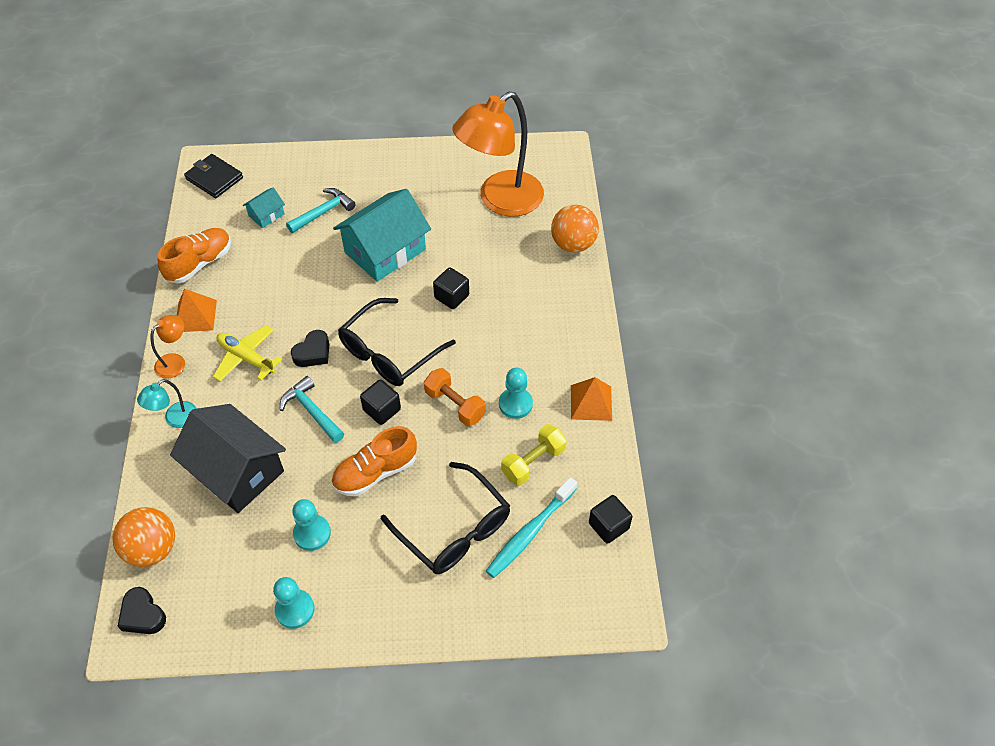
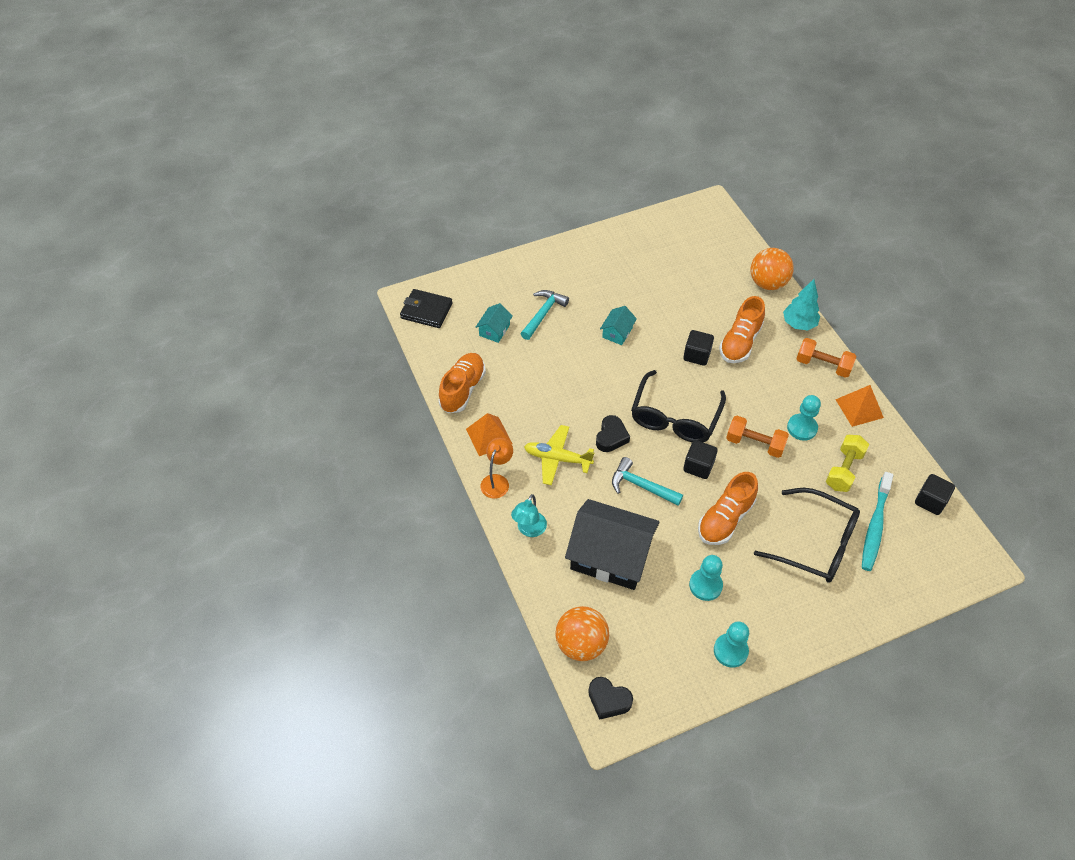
camera: 20 degrees left, 0 degrees up
turquoise house [333,189,431,282] -> turquoise house [600,306,637,345], size x0.45
orange lamp [452,91,544,217] -> none
none -> orange shoe [719,296,765,363]
none -> turquoise tree [783,279,820,330]
none -> orange dumbbell [796,338,856,378]

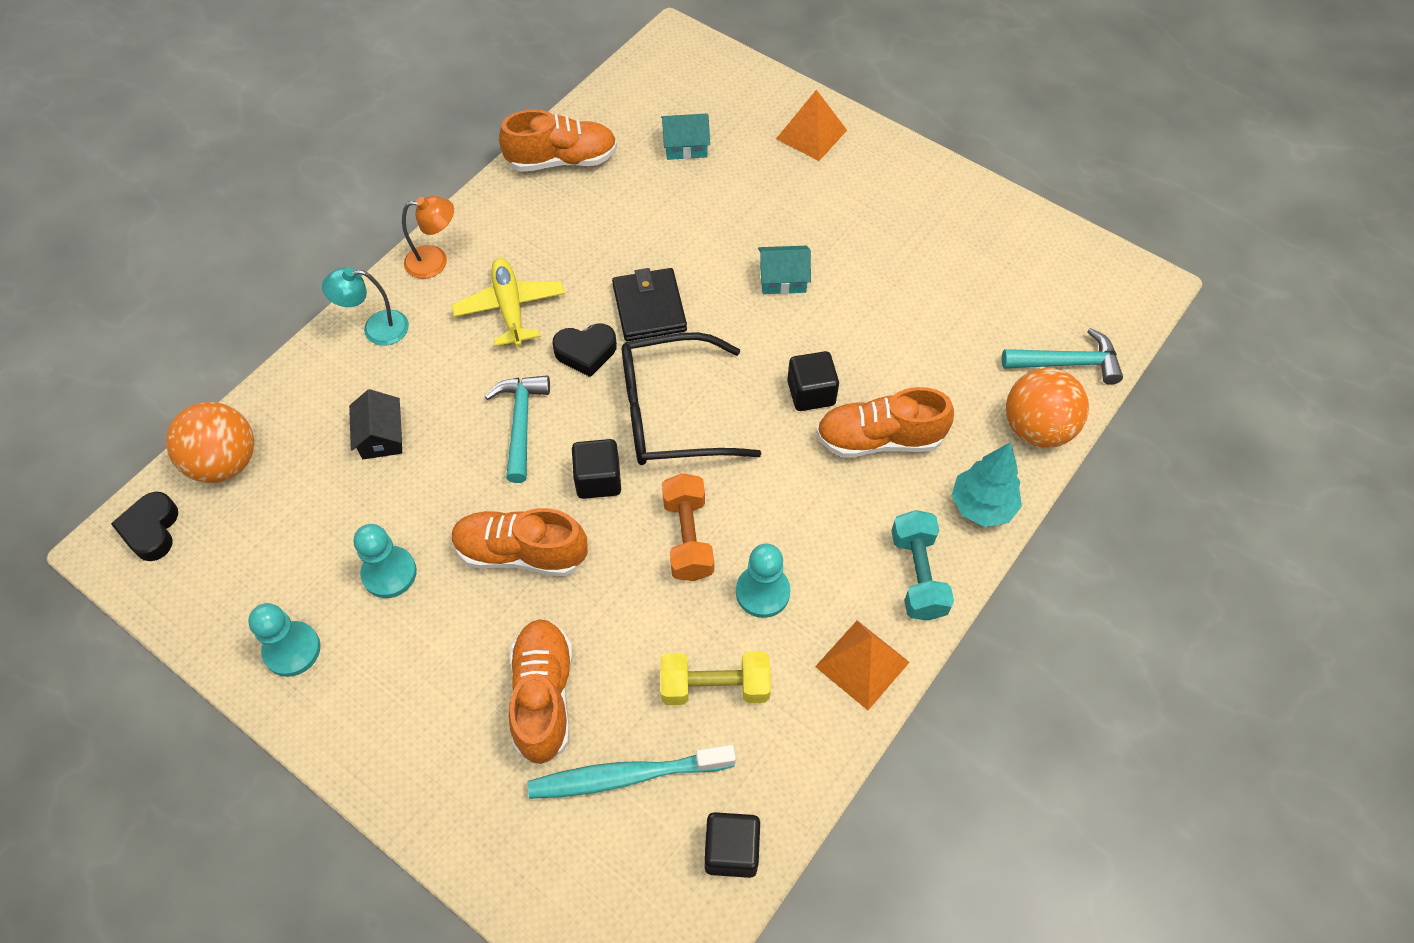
camera: 60 degrees right, 5 degrees up
black wallet [400,289,453,328] -> black wallet moved to [612,268,687,341]
orange pyramid [466,413,512,456] -> orange pyramid moved to [776,90,847,161]
turquoise hammer [521,290,569,340] -> turquoise hammer moved to [1002,328,1123,385]
black house [565,499,660,590] -> black house [349,389,402,459], size x0.45
black glasses [754,488,860,583] -> orange shoe [509,619,573,764]
orange dumbbell [796,338,856,378] -> turquoise dumbbell [891,510,954,621]

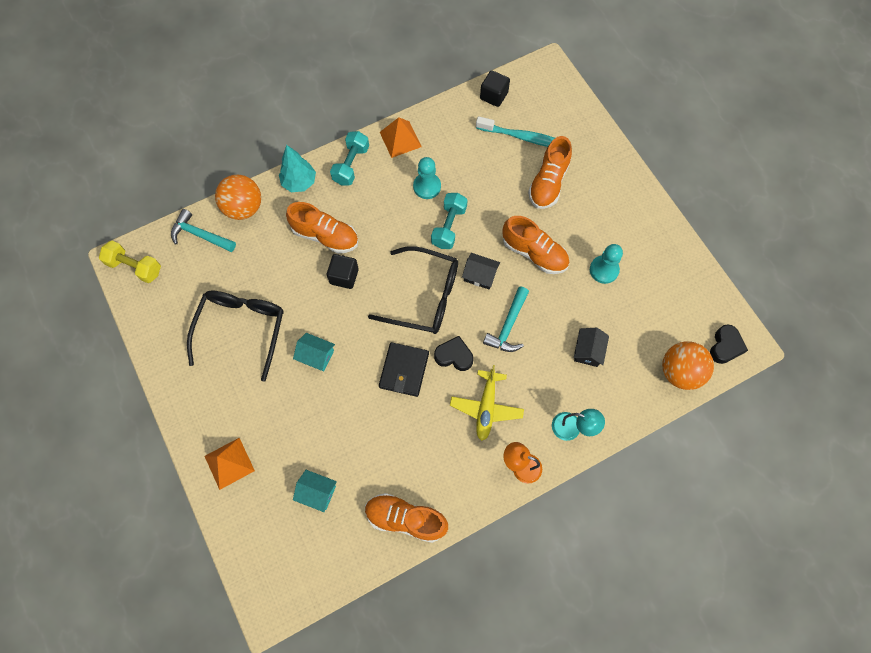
camera: 155 degrees left, 10 degrees up
turquoise pawn [248,603,321,677] -> none
black cube [572,439,621,499] -> black house [462,253,500,290]
yellow dumbbell [661,651,771,705] -> yellow dumbbell moved to [99,241,161,283]
orange dumbbell [662,473,714,581] -> turquoise dumbbell [431,193,468,249]
none -> black glasses [187,291,284,382]

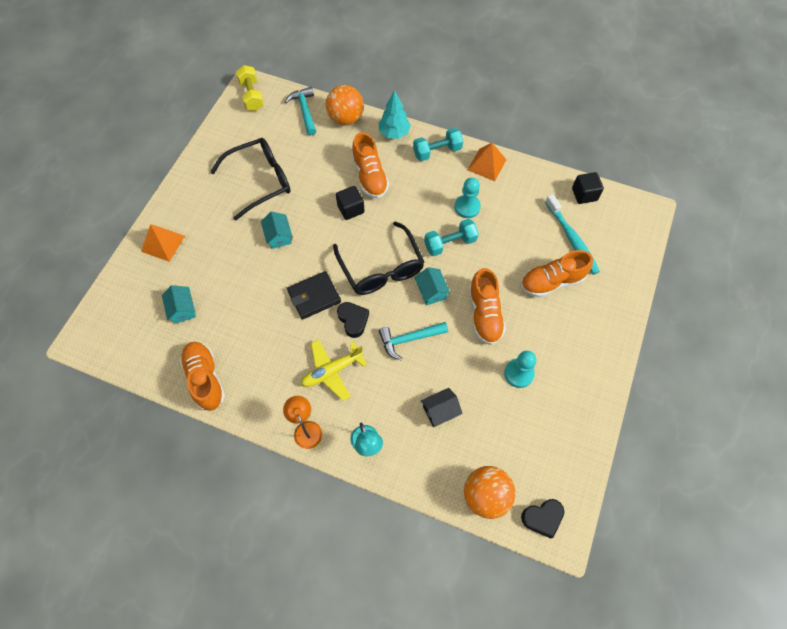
camera: 50 degrees right, 5 degrees down
black house [462,253,500,290] -> turquoise house [415,267,451,306]

